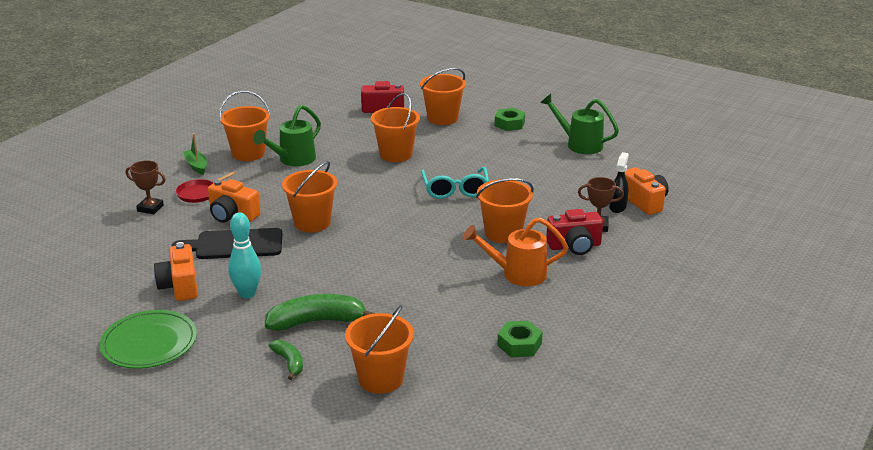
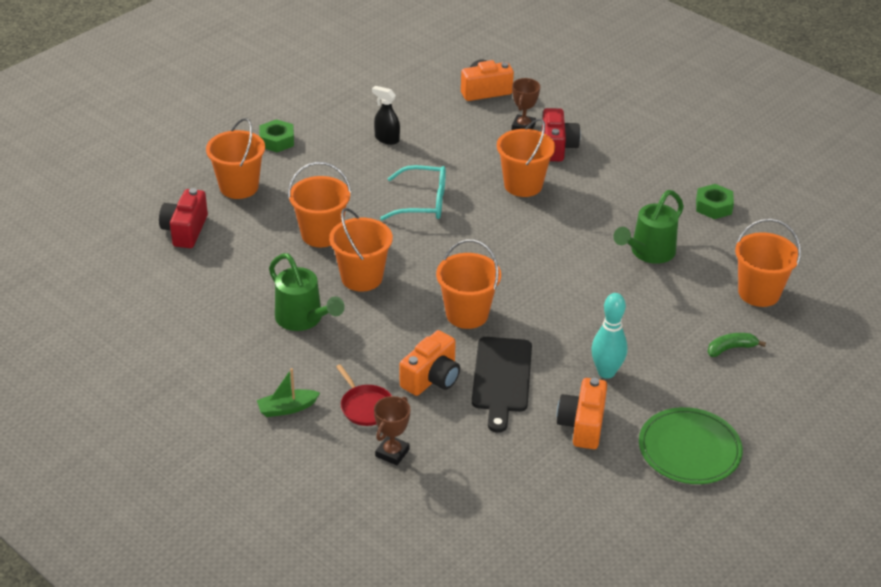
camera: 80 degrees left, 10 degrees up
orange camera [154,243,198,301] -> orange camera turned 105 degrees clockwise [557,378,607,449]
orange bucket [219,91,270,161] -> orange bucket moved to [329,208,393,292]
green banana [265,294,376,331] -> none
orange watering can [463,217,568,286] -> none
green watering can [540,94,619,154] -> green watering can moved to [613,190,684,264]
black spray bottle [609,152,629,213] -> black spray bottle moved to [372,86,400,145]

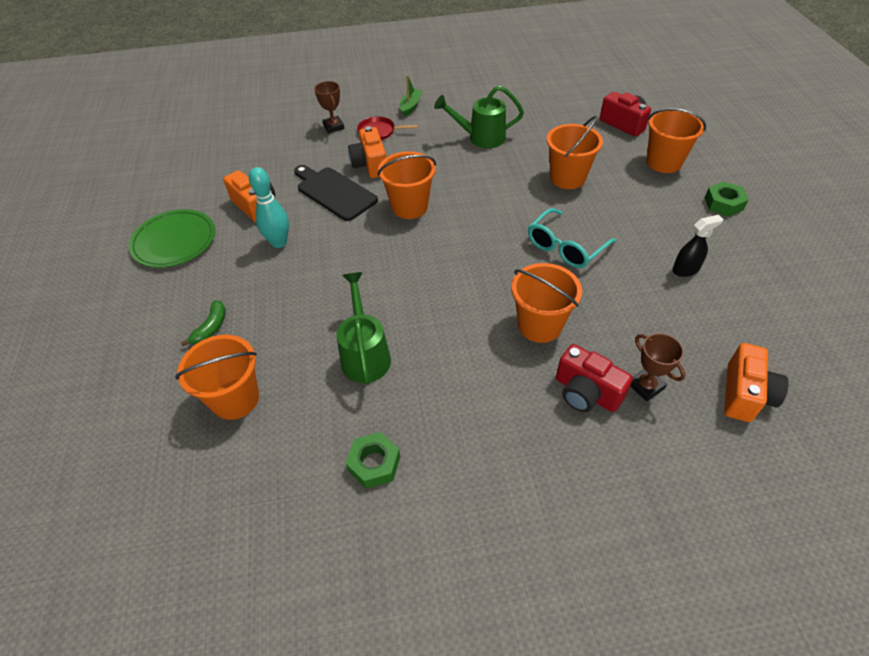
camera: 130 degrees right, 10 degrees up
orange bucket [329,208,393,292] -> none

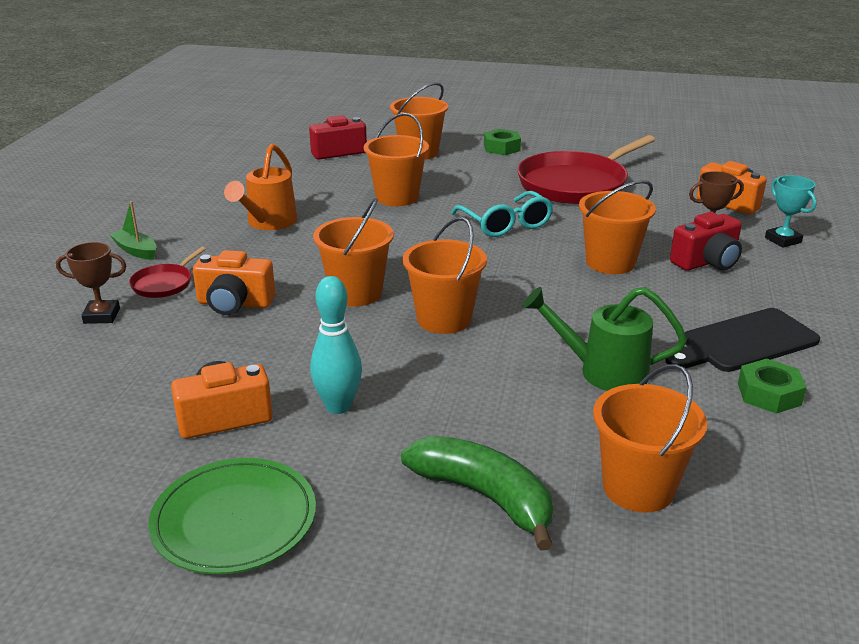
camera: 70 degrees left, 20 degrees down
green banana [181,300,226,346] -> green banana [401,436,553,551], size x1.86
black cutting board [294,165,378,221] -> black cutting board moved to [665,308,820,372]
green watering can [434,85,524,148] -> orange watering can [224,144,298,230]
black spray bottle [672,215,723,277] -> red pan [517,135,655,204]
none -> orange bucket [403,217,487,334]
none -> turquoise trophy [765,175,817,248]

